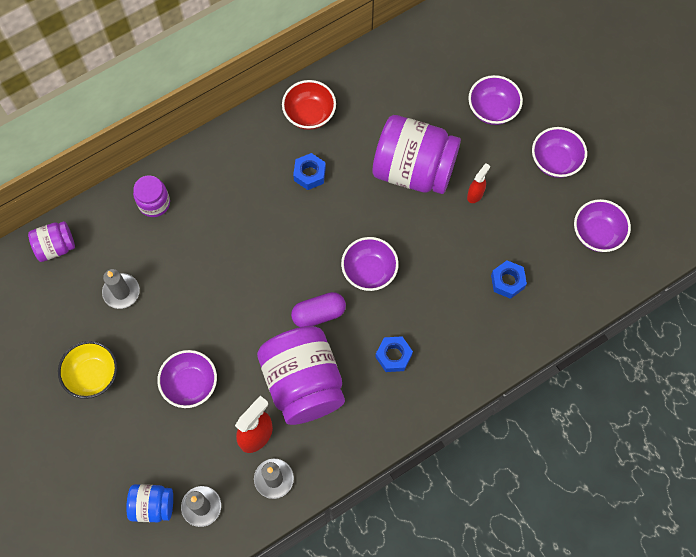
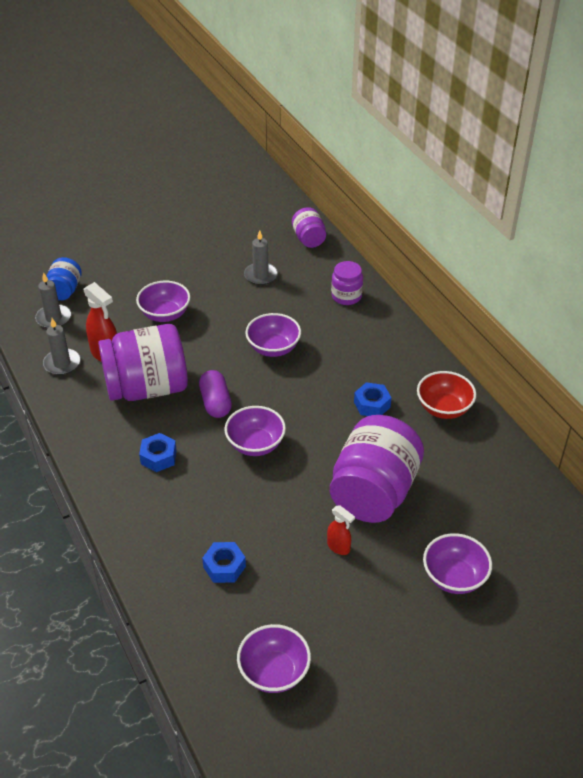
camera: 95 degrees right, 25 degrees down
yellow bowl [58,341,117,399] -> none
purple bowl [532,127,587,178] -> purple bowl moved to [245,313,301,357]

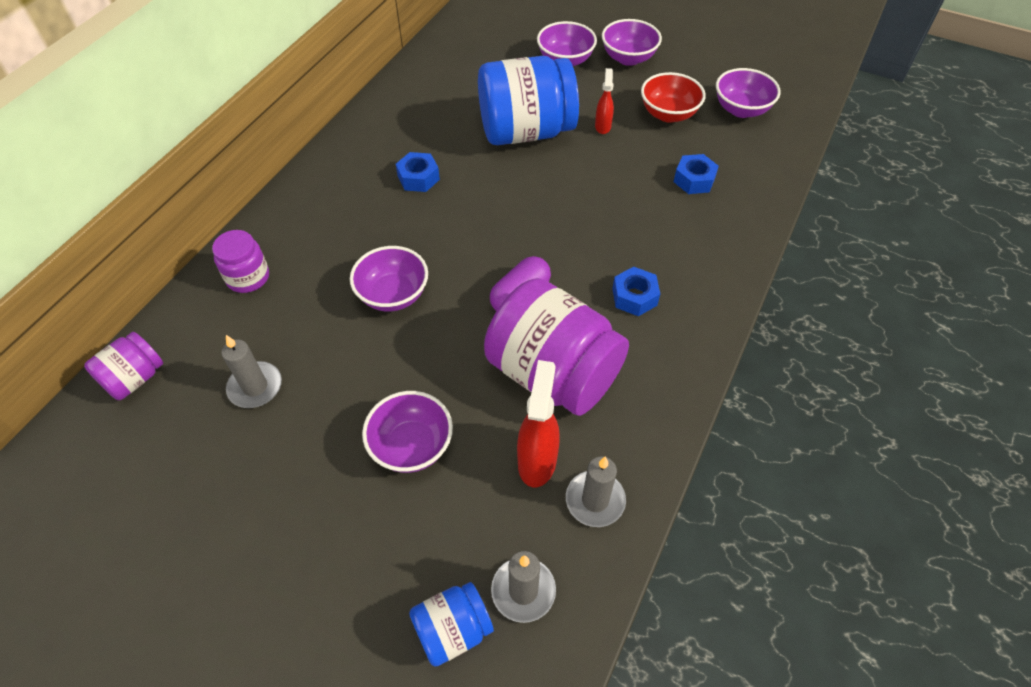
camera: 125 degrees left, 10 degrees up
purple bowl [225,406,286,456] -> purple bowl moved to [602,19,662,66]
purple jar [330,415,424,523] -> blue jar [478,56,579,145]
red bowl [417,371,476,419] -> red bowl moved to [641,72,706,123]

